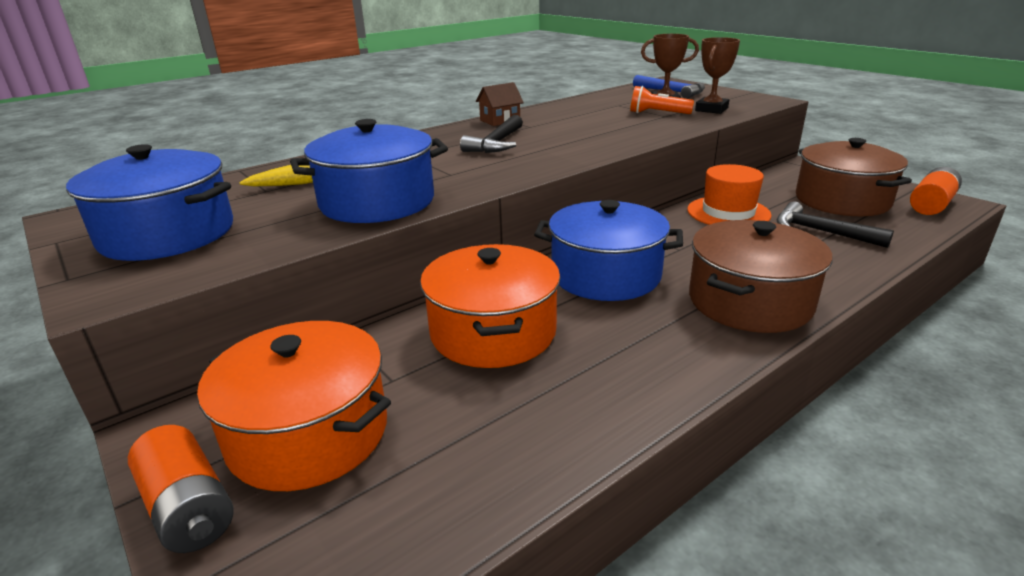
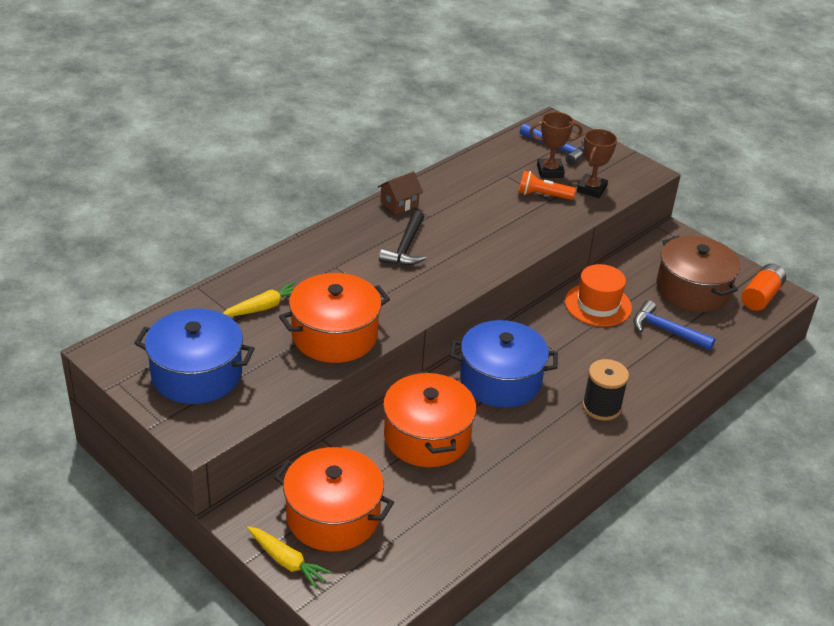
camera: 10 degrees left, 10 degrees up
orange battery [128,425,234,553] -> yellow carrot [247,526,333,589]
blue pot [290,119,448,223] -> orange pot [279,273,390,363]
brown pot [689,220,833,333] -> black spool [582,359,629,421]
black hammer [777,202,894,248] -> blue hammer [634,300,716,350]

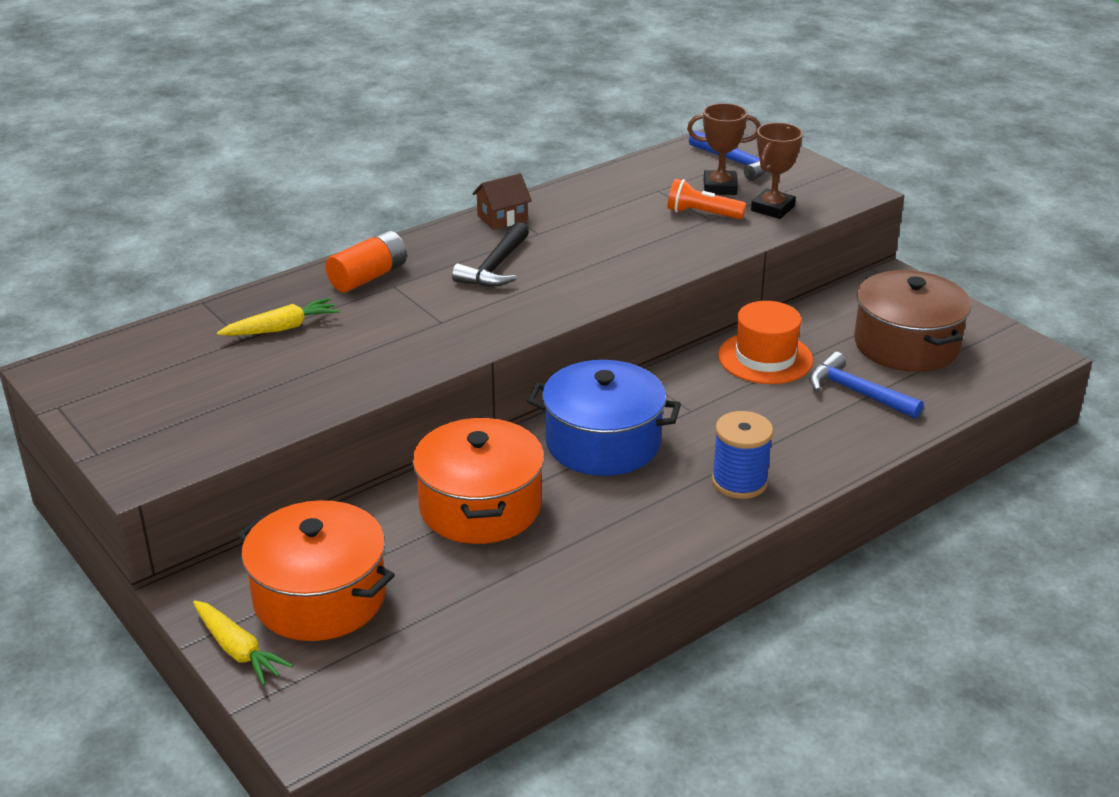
camera: 10 degrees right, 5 degrees down
blue pot [134,309,255,404] -> none
orange pot [279,273,390,363] -> none
black spool [582,359,629,421] -> blue spool [712,411,774,499]
orange battery [742,264,786,311] -> orange battery moved to [325,230,407,292]

